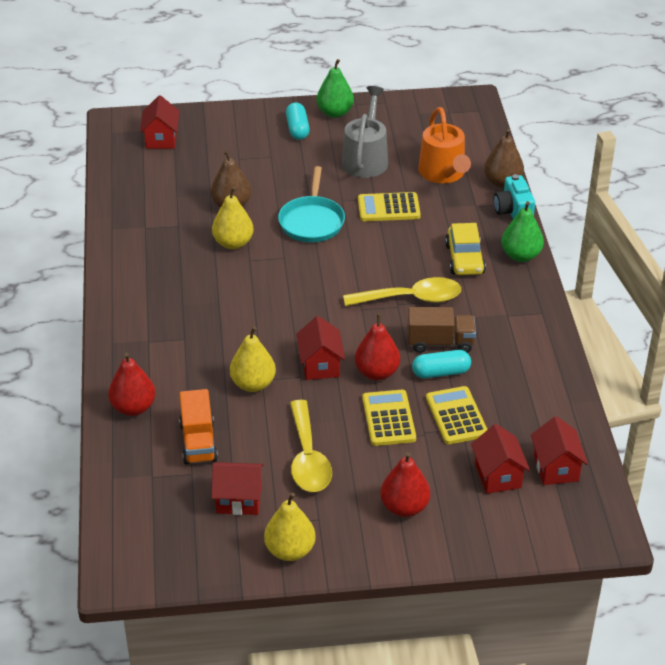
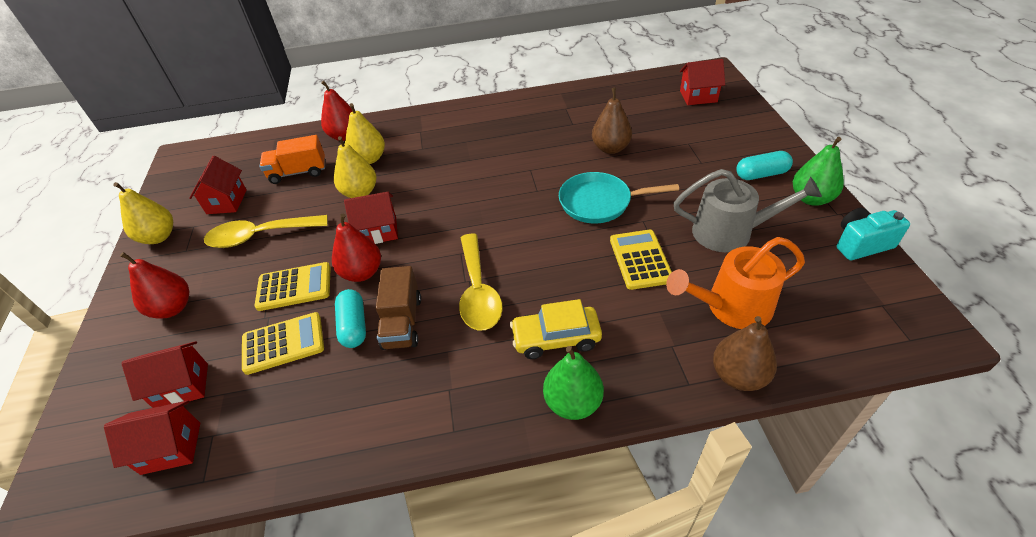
camera: 90 degrees right, 5 degrees up
yellow pear [212,187,254,249] -> yellow pear moved to [345,103,385,164]
turquoise camera [494,174,535,219] -> turquoise camera moved to [837,208,910,260]

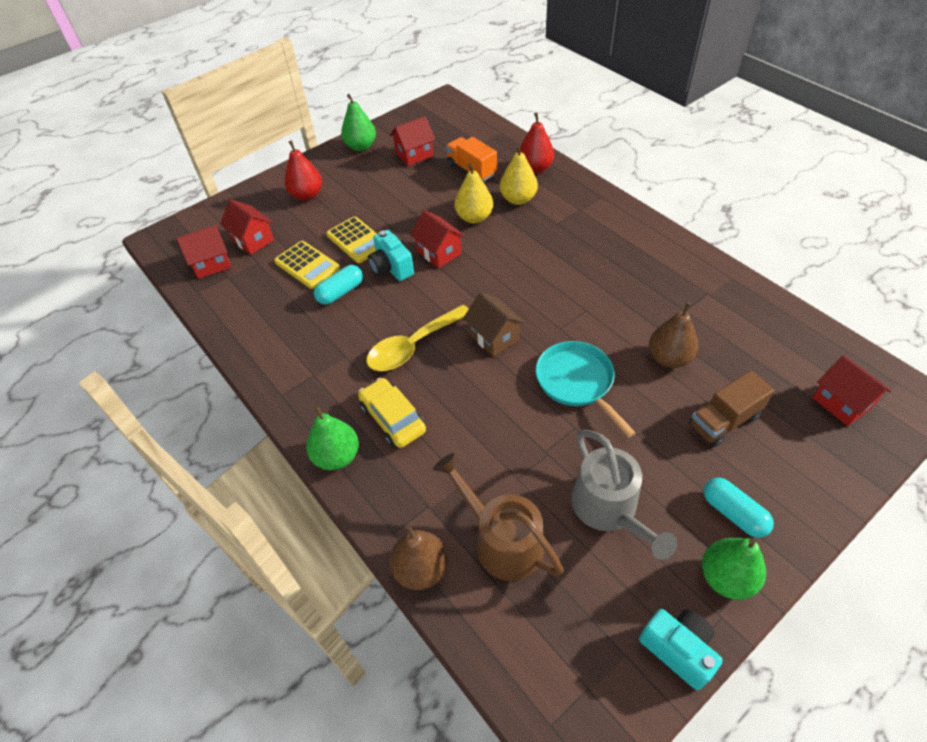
camera: 60 degrees right, 5 degrees up
red house [104,400,200,475] -> red house turned 75 degrees counterclockwise [176,225,231,279]
yellow pear [113,182,173,244] -> green pear [341,94,376,151]
yellow spoon [204,215,328,248] -> none
red pear [332,214,381,282] -> turquoise camera [368,230,414,281]
brown truck [376,266,421,350] -> brown truck moved to [689,371,774,447]
yellow calculator [610,230,672,290] -> none
orange watering can [666,237,805,329] -> brown watering can [433,453,564,581]
none -> brown house [463,292,525,357]

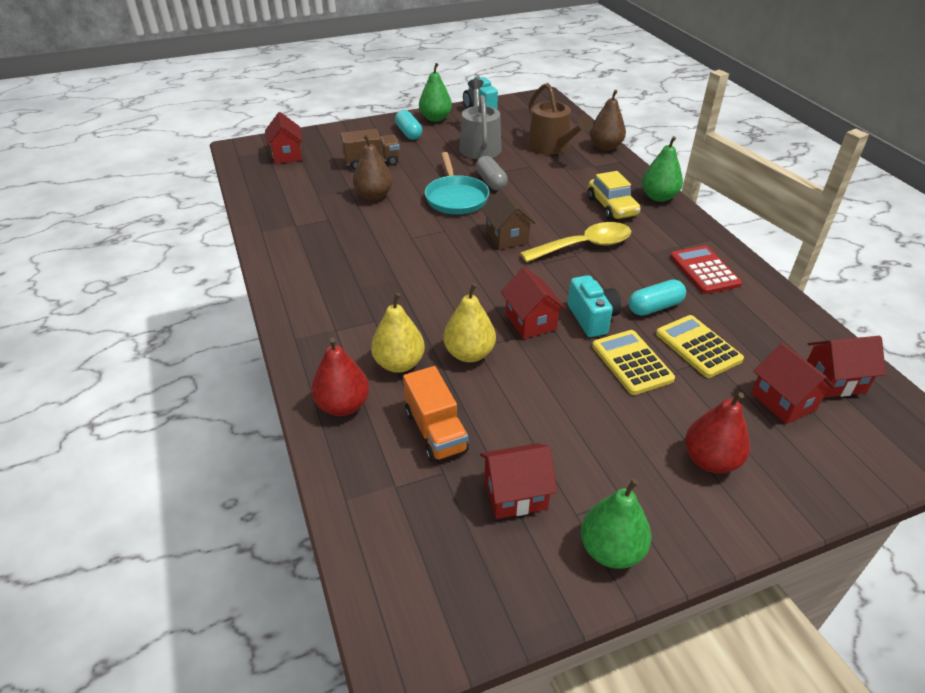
camera: 165 degrees left, 10 degrees down
none -> grey capsule [476,156,508,190]
none -> red calculator [670,246,742,294]

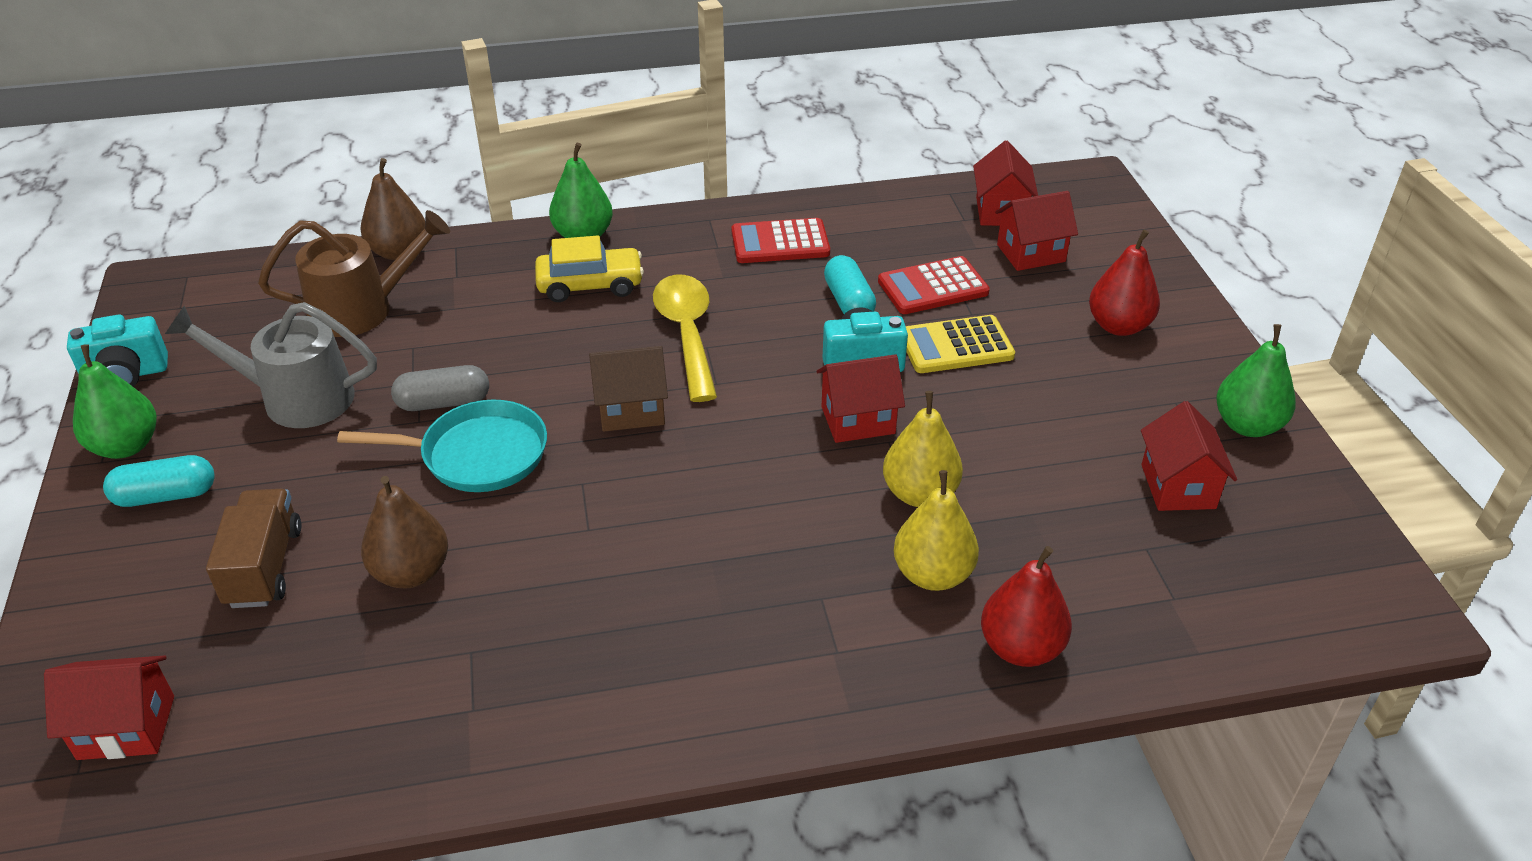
camera: 80 degrees left, 0 degrees up
orange truck [403,366,469,462] -> none
yellow calculator [656,315,744,378] -> red calculator [878,256,990,314]

